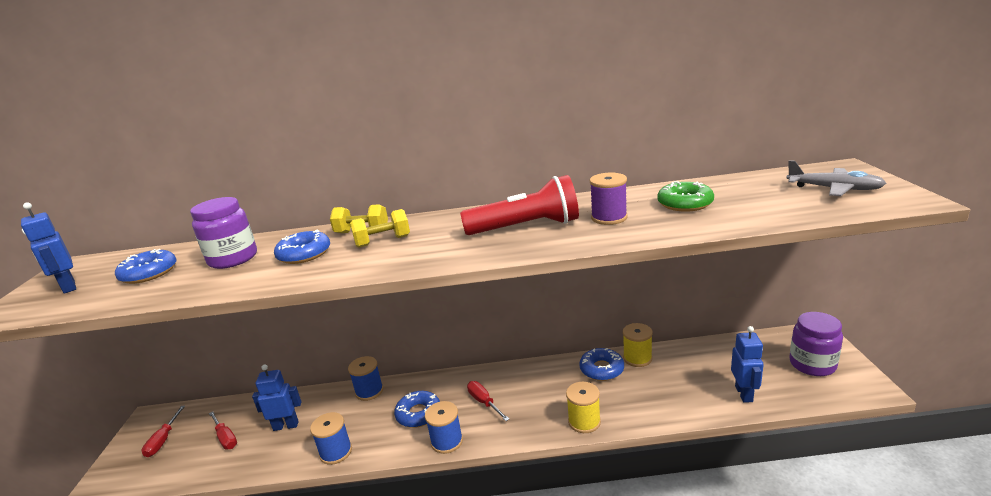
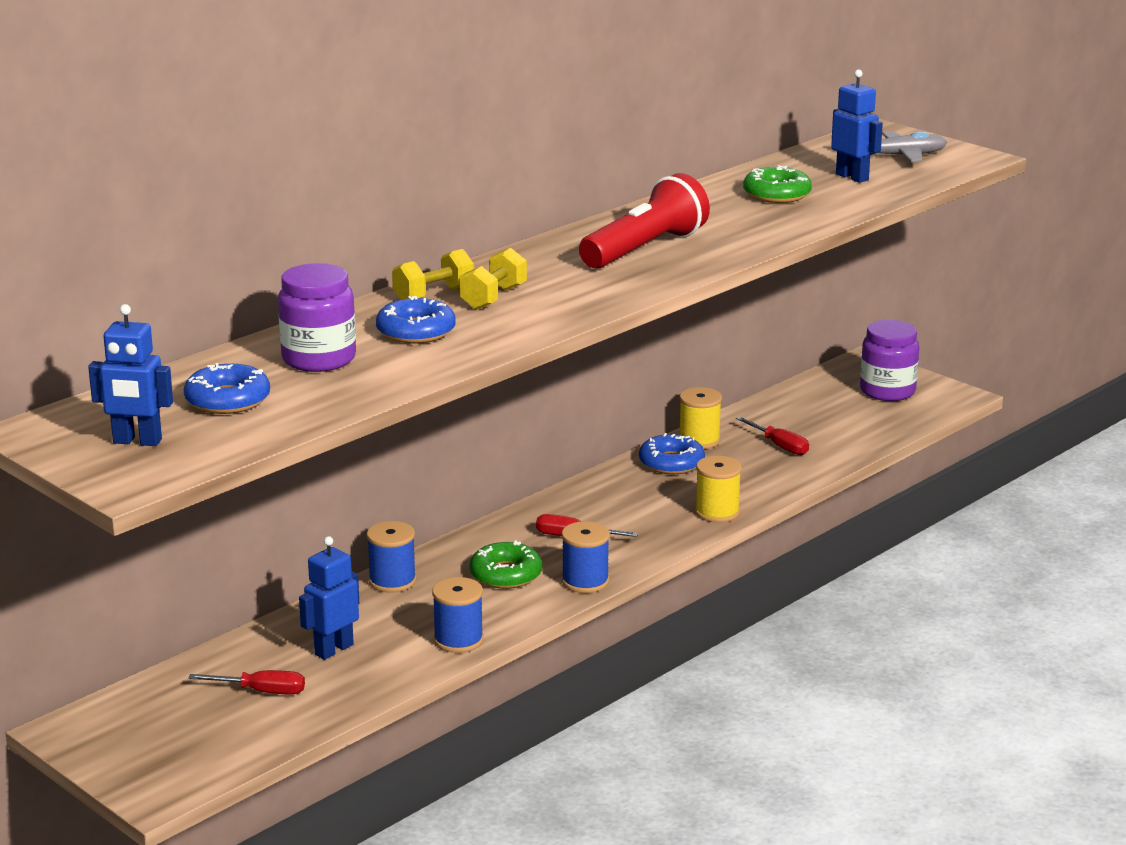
camera: 45 degrees left, 0 degrees up
red screwdriver [142,406,185,457] -> red screwdriver moved to [736,416,809,455]
blue donut [394,391,440,428] -> green donut [470,540,542,589]
purple spool [590,172,627,225] -> none
blue robot [731,326,764,403] -> blue robot moved to [831,69,883,183]

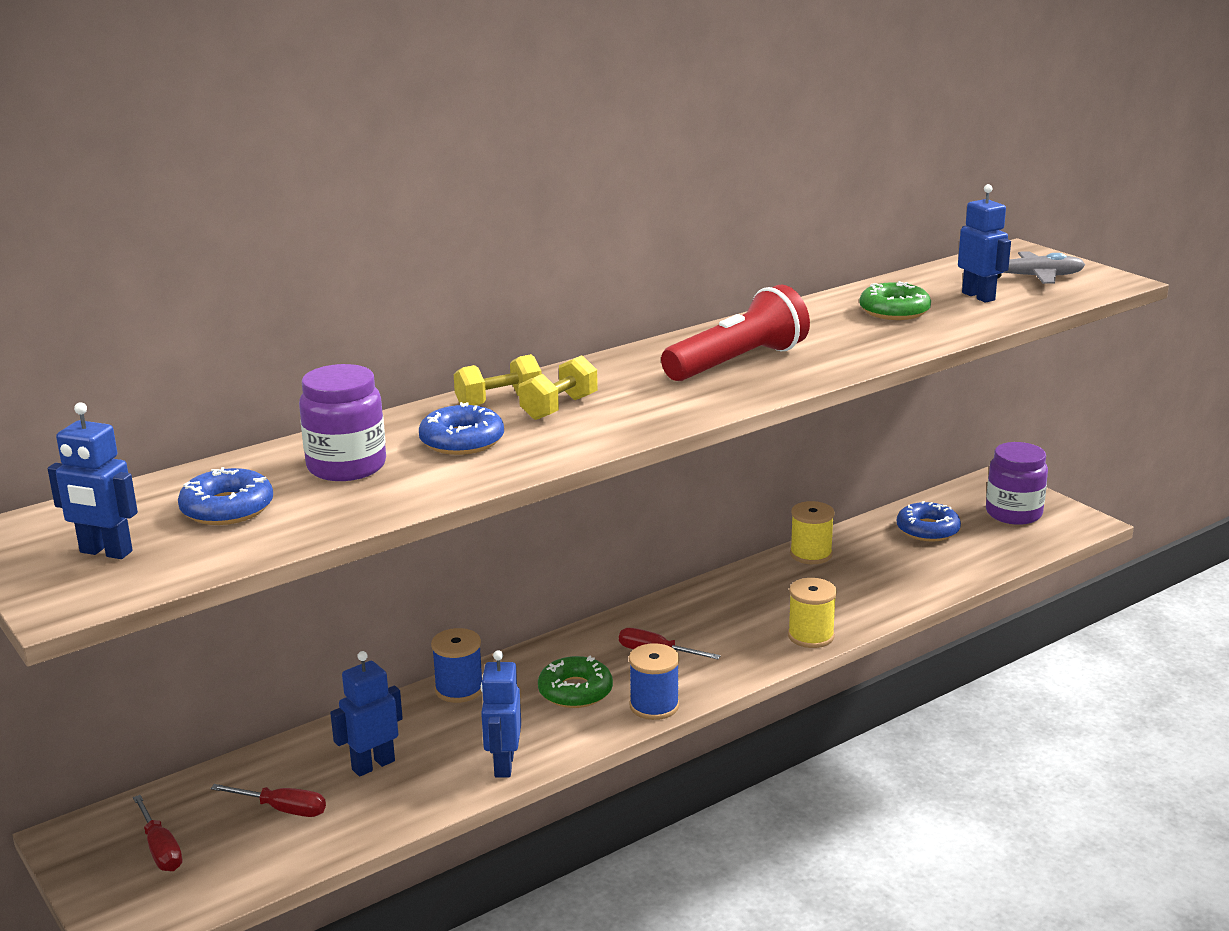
camera: 10 degrees right, 0 degrees up
blue spool [432,577,484,653] -> blue robot [481,650,521,778]
blue donut [639,433,705,474] -> blue donut moved to [897,501,961,542]
red screwdriver [736,416,809,455] -> red screwdriver moved to [133,795,182,871]

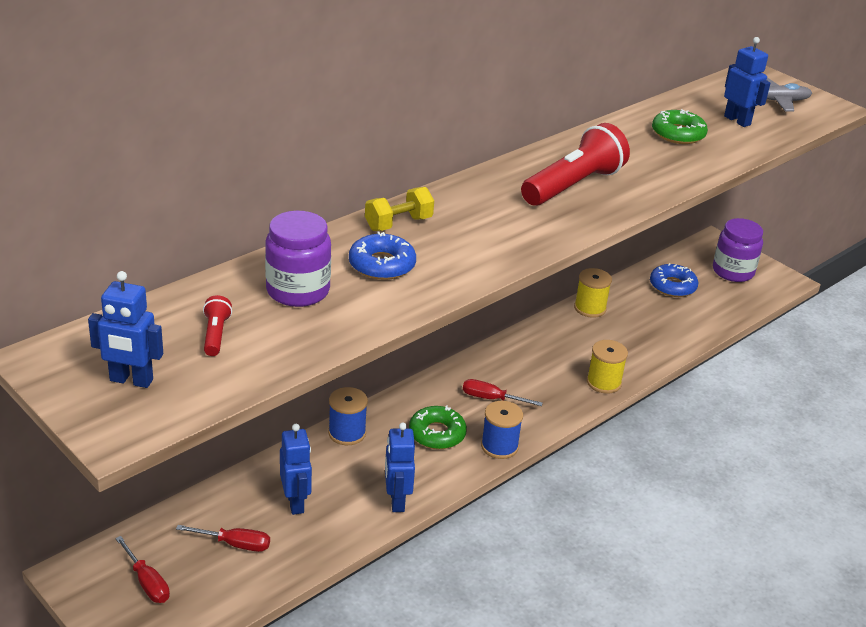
camera: 10 degrees left, 10 degrees up
blue donut [178,467,273,525] -> red flashlight [203,295,232,356]
blue robot [330,651,403,777] -> blue robot turned 120 degrees clockwise [280,424,312,515]
yellow dumbbell [519,355,598,420] -> none

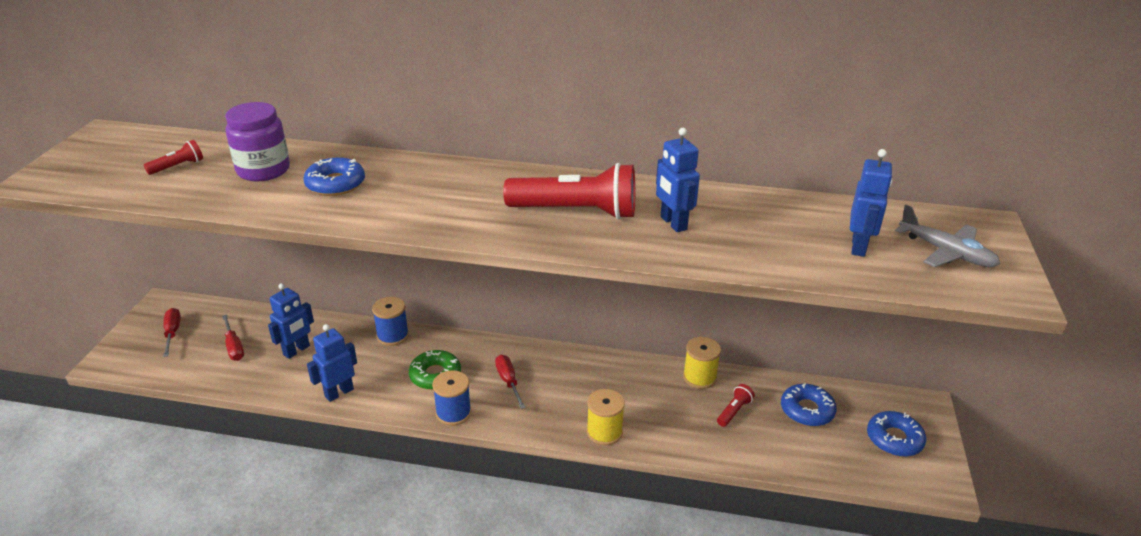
camera: 55 degrees right, 0 degrees up
blue robot [88,271,163,388] -> blue robot moved to [656,128,700,232]
red screwdriver [115,536,170,603] -> red screwdriver turned 150 degrees clockwise [163,308,181,357]
yellow dumbbell [365,187,434,231] -> none
green donut [652,109,708,144] -> none
purple jar [713,218,763,282] -> blue donut [867,411,926,457]
none -> red flashlight [717,384,755,427]

